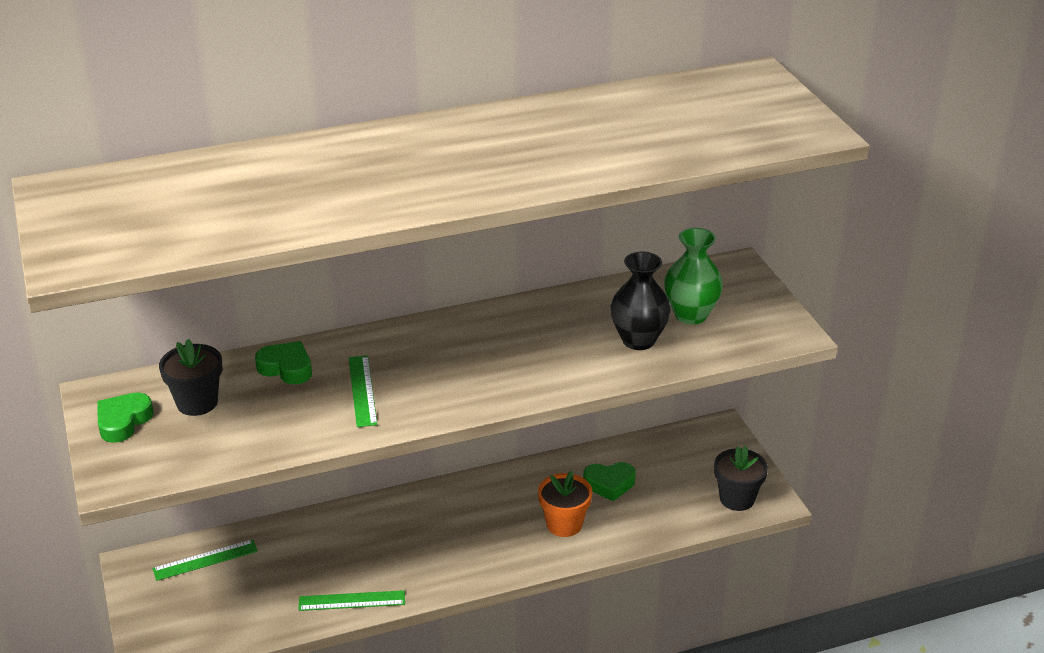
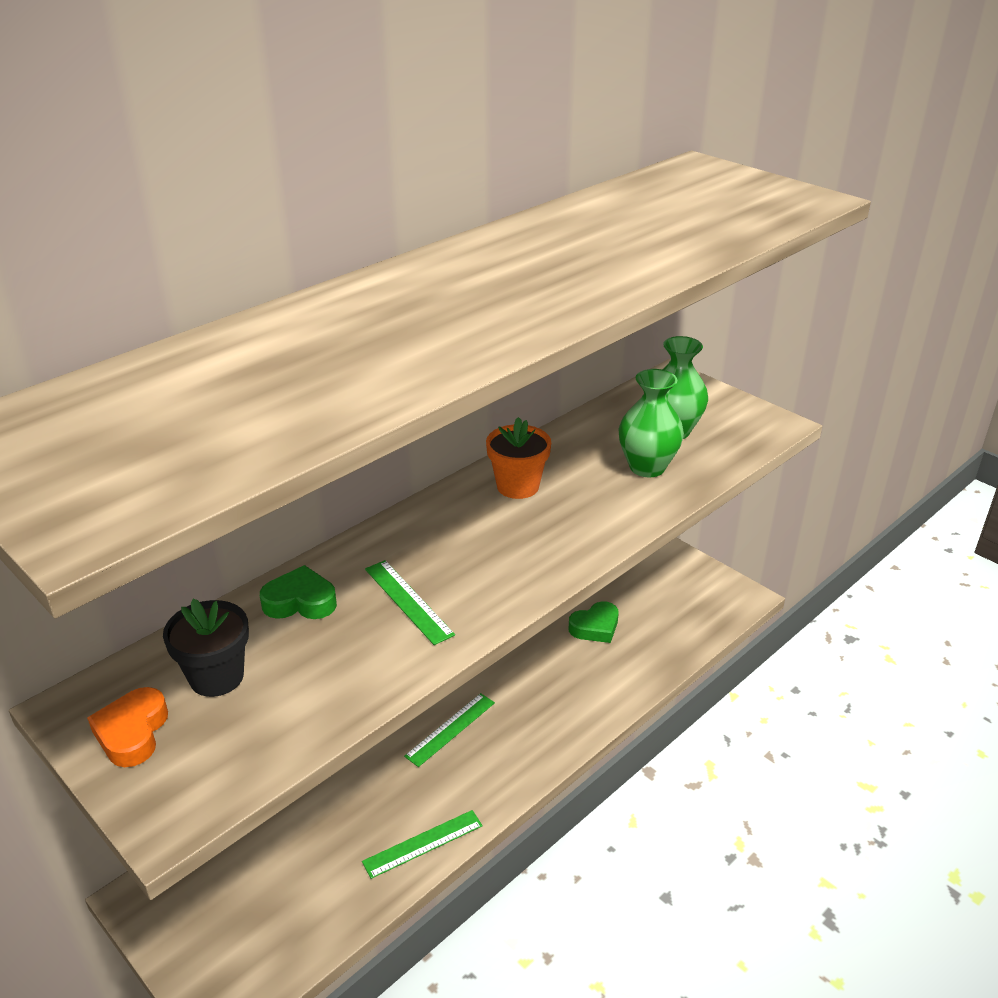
camera: 25 degrees left, 0 degrees up
green heart [97,393,153,443] -> orange heart [87,687,168,767]
green ruler [152,539,258,581] -> green ruler moved to [404,693,495,767]
orange flower pot [538,471,592,537] -> orange flower pot moved to [486,417,551,499]
black vase [611,252,671,350] -> green vase [618,369,684,477]
black flower pot [714,446,768,511] -> none

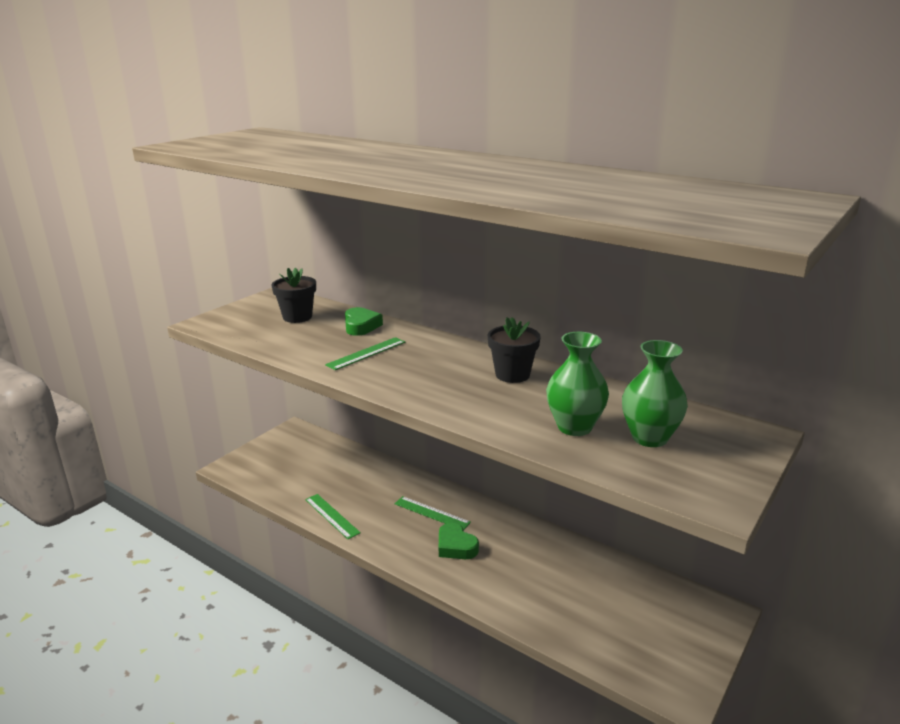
camera: 80 degrees right, 10 degrees down
orange heart [87,687,168,767] -> none
orange flower pot [486,417,551,499] -> black flower pot [487,317,541,383]
green heart [569,601,619,643] -> green heart moved to [439,523,479,559]

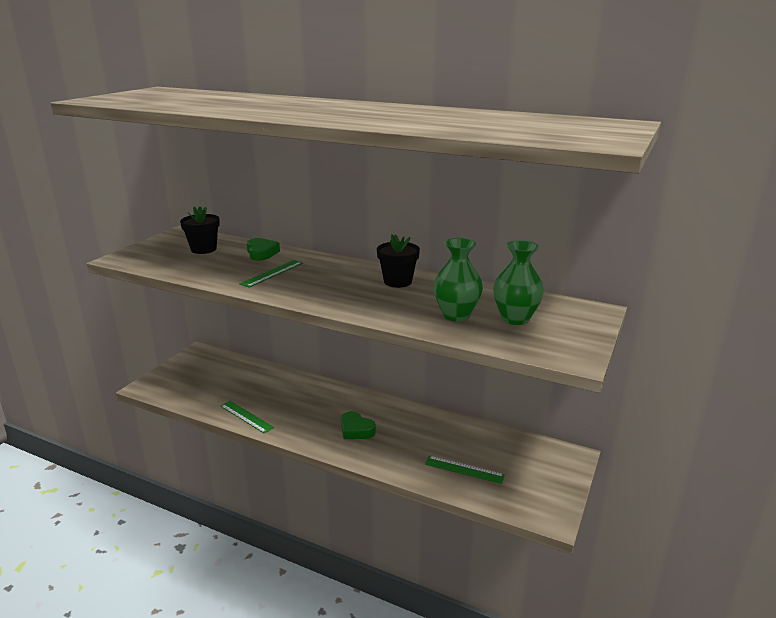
camera: 10 degrees left, 0 degrees up
green ruler [395,496,471,530] -> green ruler moved to [425,456,505,484]

